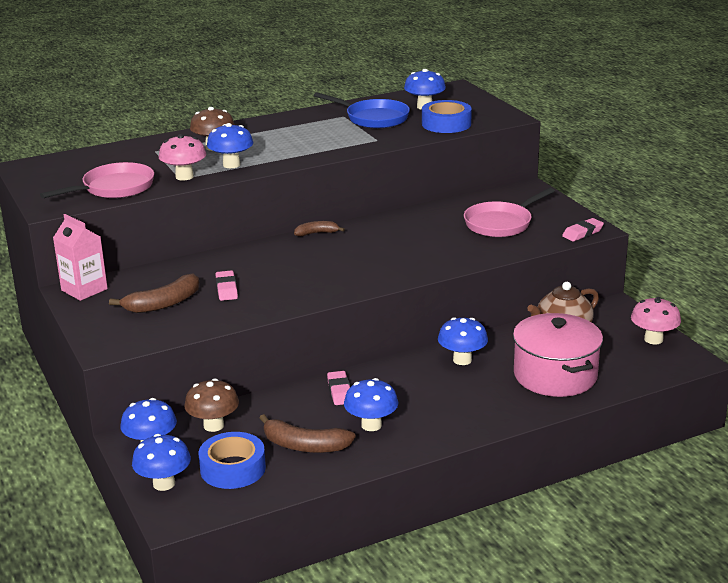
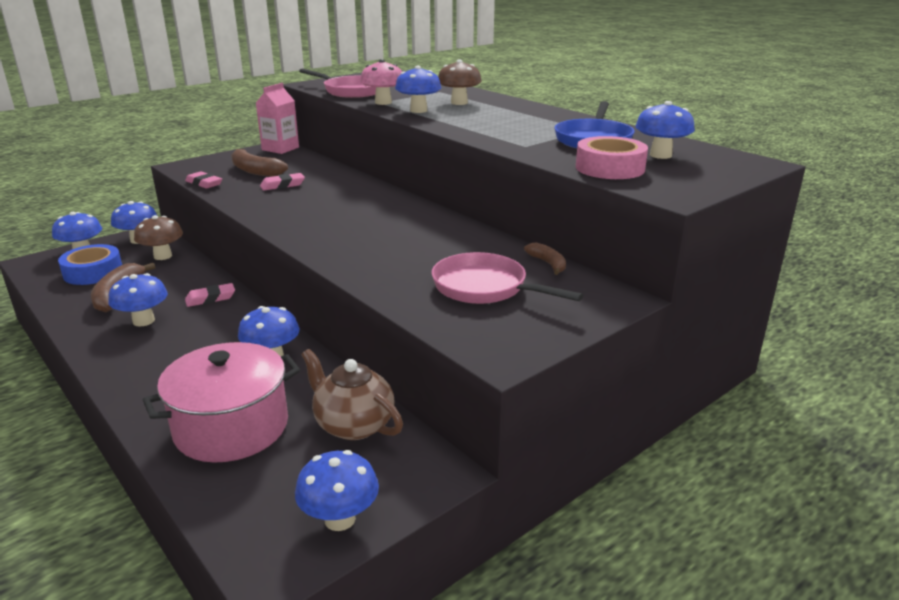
camera: 75 degrees right, 0 degrees up
brown banana [294,221,345,236] -> brown banana moved to [524,242,566,275]
blue tape [422,100,472,133] -> pink tape [576,136,648,179]
pink eraser [562,218,604,241] -> pink eraser moved to [185,171,222,188]
pink mushroom [631,297,681,344] -> blue mushroom [295,450,379,531]

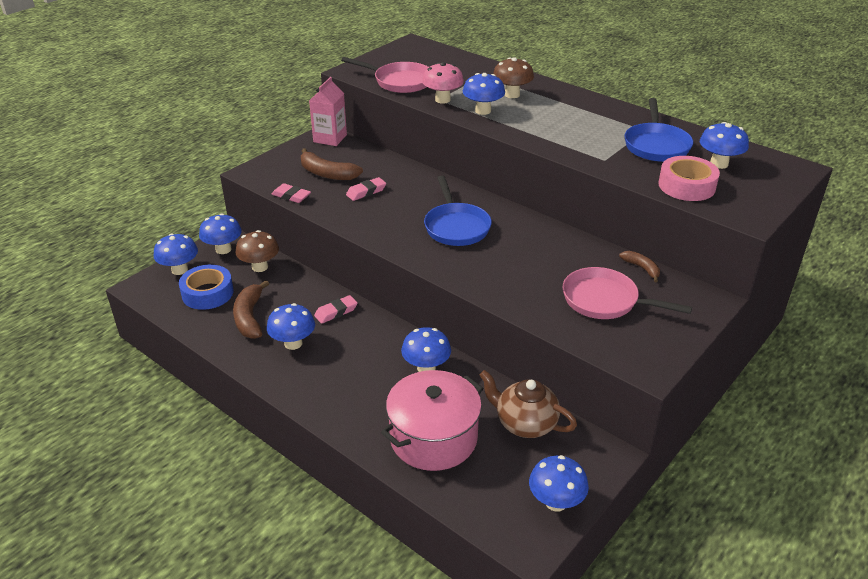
camera: 10 degrees left, 10 degrees up
none -> blue pan [424,176,492,246]

